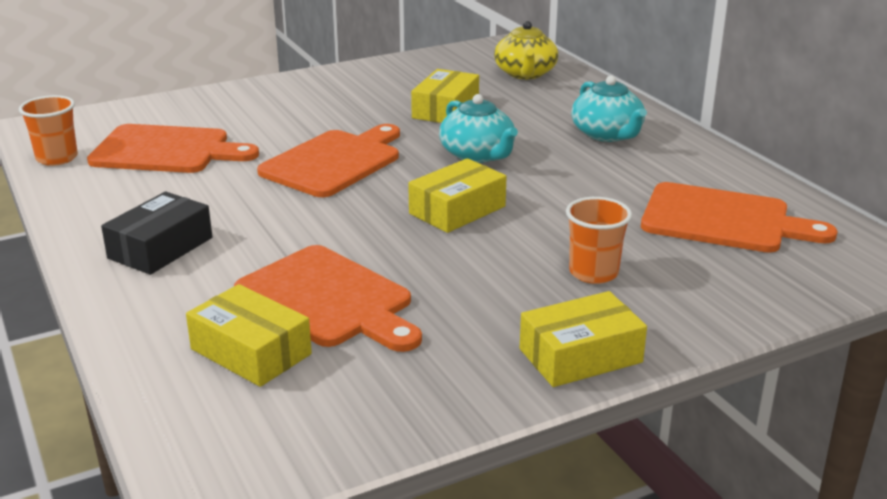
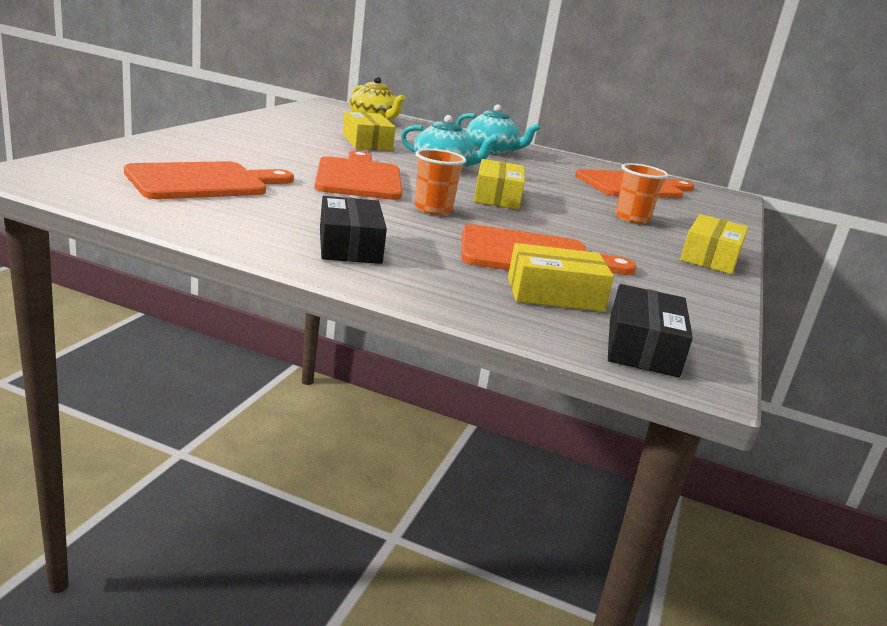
camera: 45 degrees left, 5 degrees down
orange cup [19,95,78,166] -> orange cup moved to [415,149,466,215]
none -> black box [608,284,693,377]

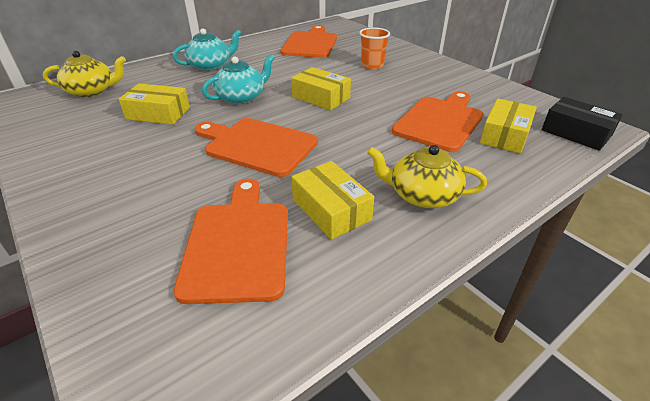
camera: 55 degrees left, 15 degrees up
black box [320,196,387,264] -> yellow teapot [367,145,487,208]
orange cup [415,149,466,215] -> none
yellow box [680,214,748,274] -> yellow box moved to [291,161,374,240]

